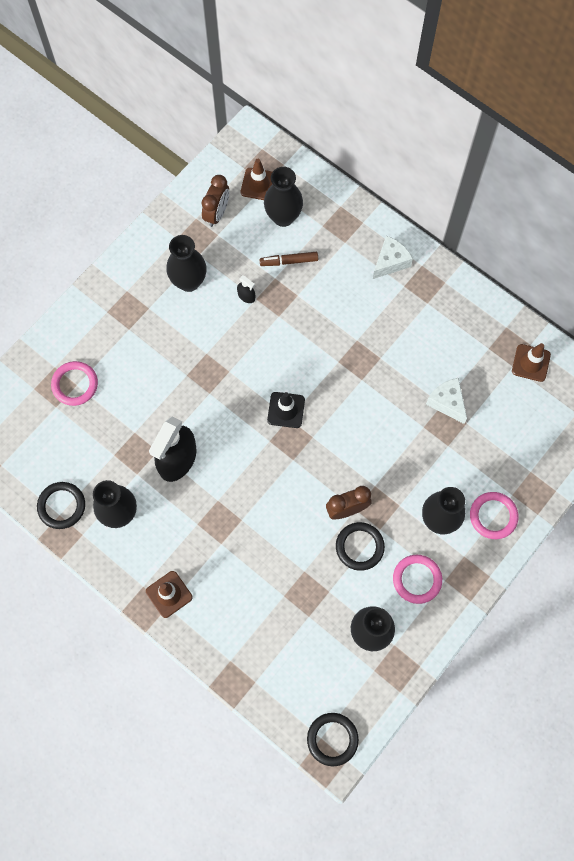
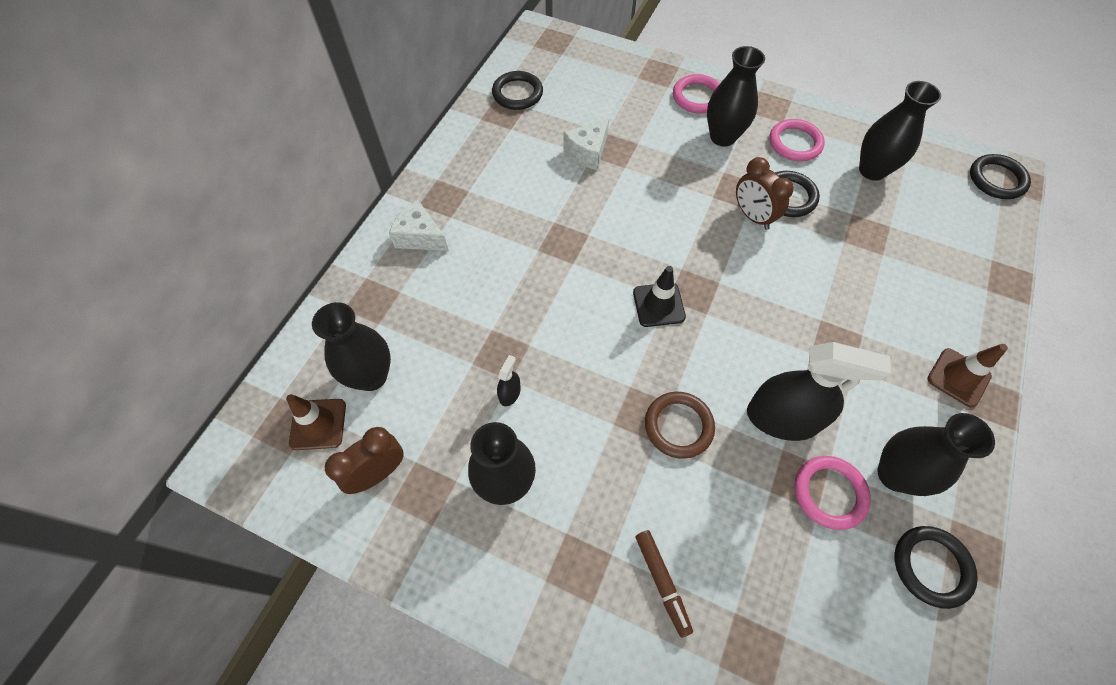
camera: 105 degrees left, 10 degrees down
pink ring [51,361,98,406] -> pink ring moved to [794,456,871,530]
brown clock [202,175,229,227] -> brown clock turned 45 degrees counterclockwise [325,427,404,494]
brown marker [260,252,318,266] -> brown marker moved to [635,530,693,638]
brown traffic cone [512,343,551,382] -> black ring [492,71,543,110]
none -> brown ring [645,392,715,459]

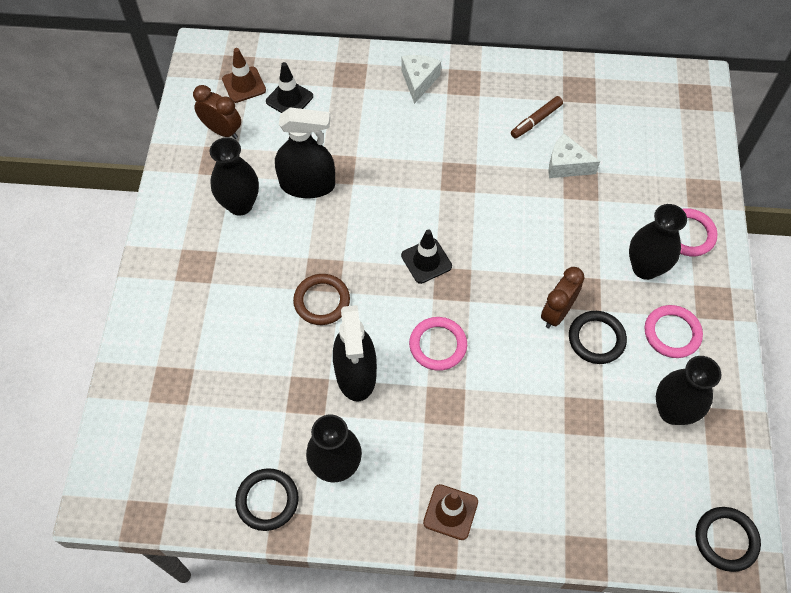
camera: 70 degrees right, 0 degrees up
black vase [312,302,391,391] -> black traffic cone [266,62,313,113]
black ring [492,71,543,110] -> none
black spray bottle [497,355,521,406] -> black spray bottle [275,107,335,198], size x2.41
brown marker [635,530,693,638] -> brown marker moved to [511,96,563,139]
pink ring [794,456,871,530] -> pink ring moved to [409,317,467,371]

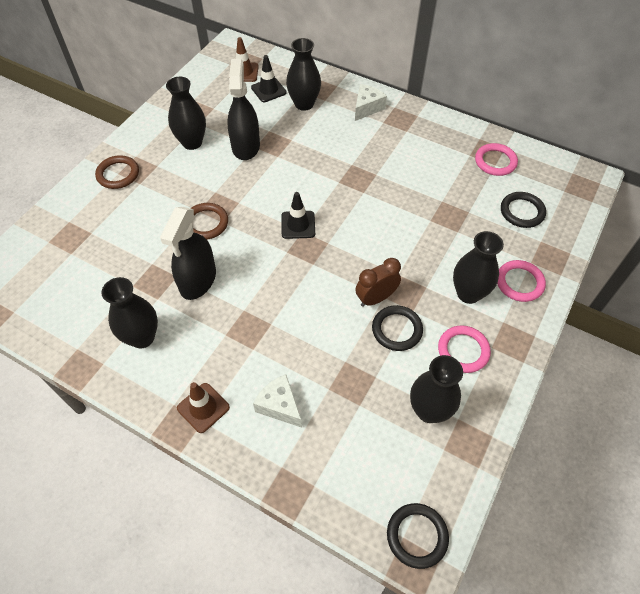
camera: 25 degrees right, 5 degrees down
brown clock [193,85,241,139] -> none
black ring [235,468,299,531] -> black ring moved to [501,192,546,228]
black spray bottle [275,107,335,198] -> black spray bottle turned 120 degrees counterclockwise [227,59,260,160]
pink ring [409,317,467,371] -> pink ring moved to [475,143,518,176]
brown marker [511,96,563,139] -> none
white cheese [548,133,600,178] -> white cheese moved to [253,374,302,428]
none -> brown ring [95,155,139,189]
none -> black vase [286,38,321,111]

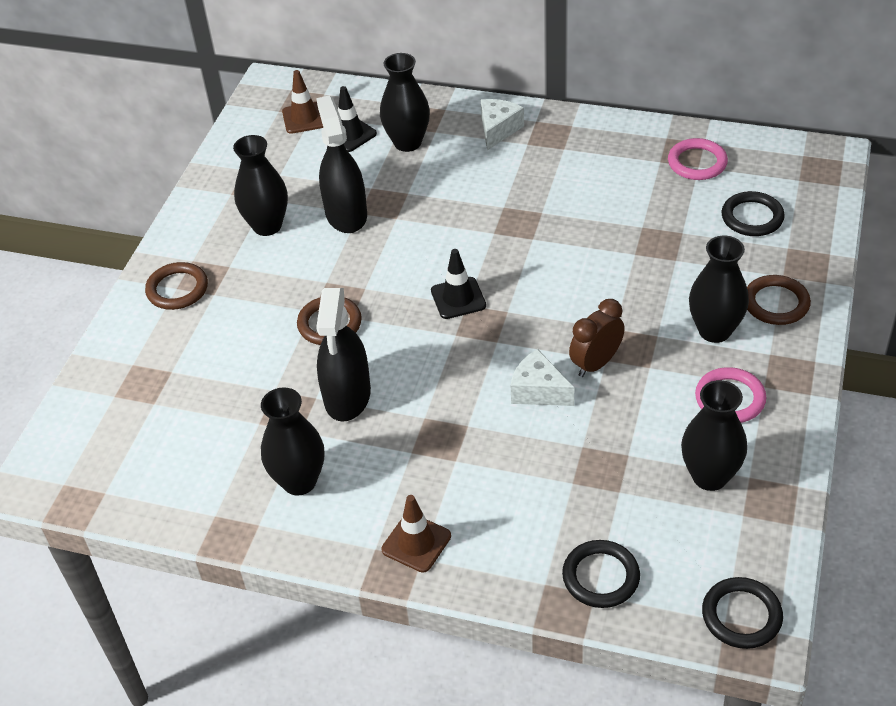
camera: 10 degrees left, 10 degrees down
white cheese [253,374,302,428] -> white cheese moved to [511,349,574,406]
black ring [372,305,423,351] -> black ring moved to [562,540,640,608]
pink ring [497,260,546,302] -> brown ring [747,275,811,325]

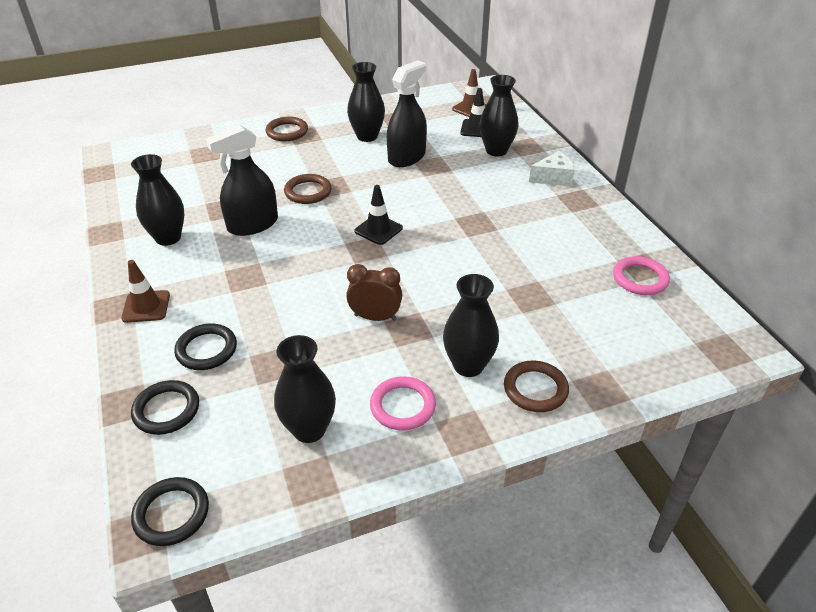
camera: 50 degrees right, 5 degrees down
white cheese [511,349,574,406] -> none
black ring [722,191,785,236] -> black ring moved to [174,323,237,370]

